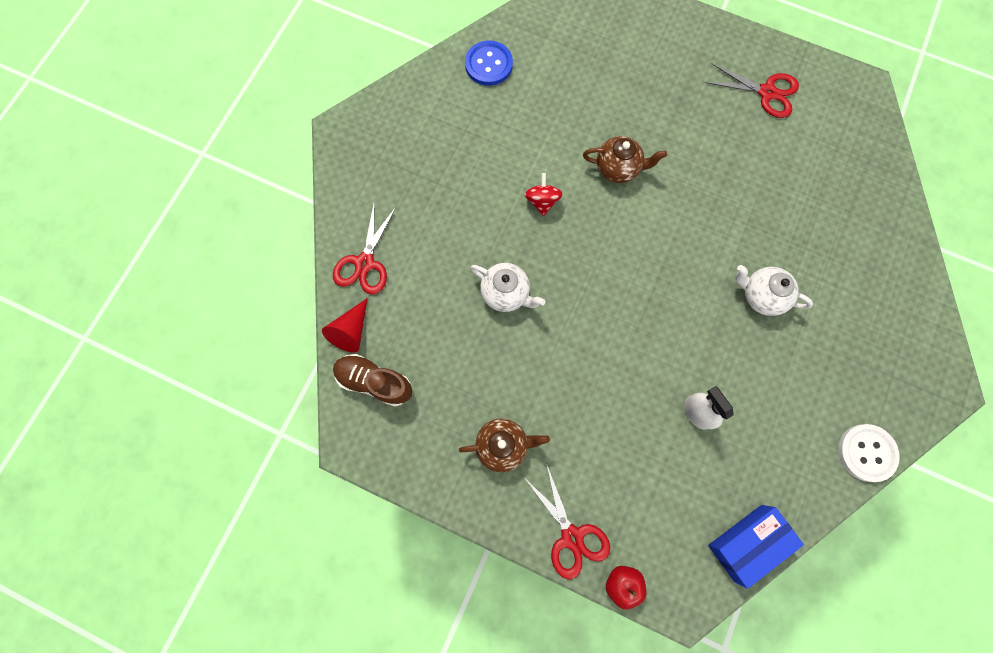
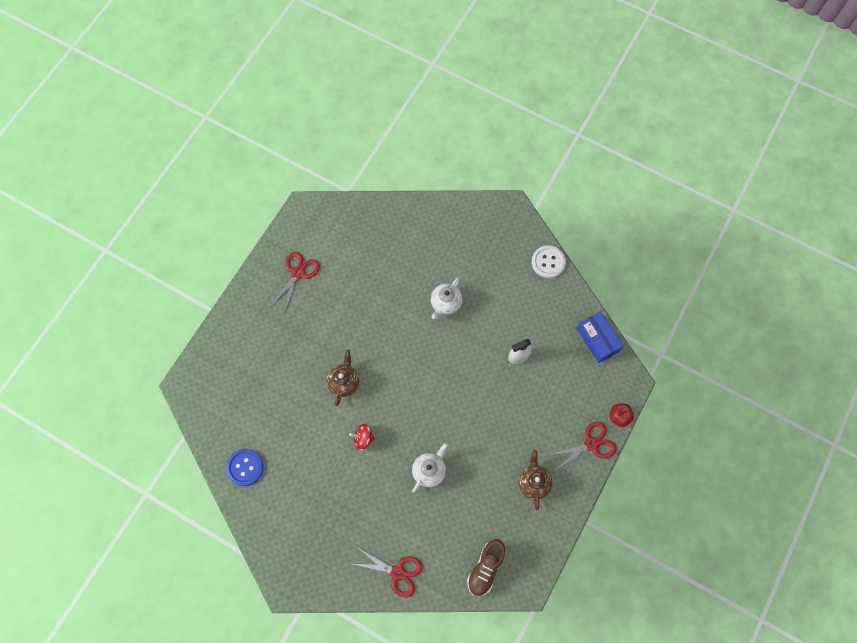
camera: 85 degrees left, 5 degrees down
red cone [322,298,367,352] -> none

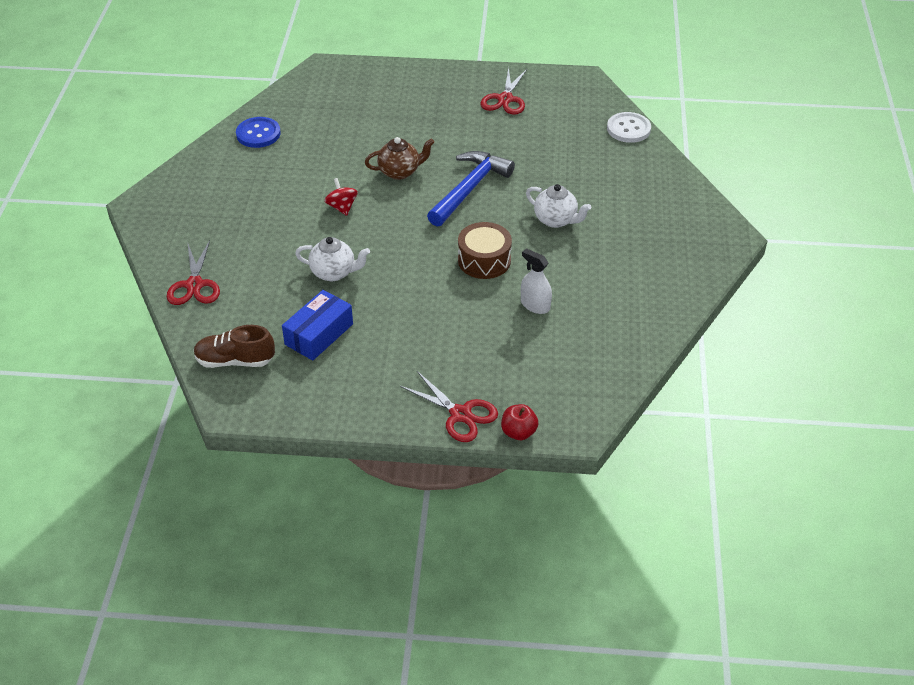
camera: 65 degrees right, 25 degrees down
red scissors [271,252,320,311] -> red scissors turned 105 degrees clockwise [480,67,527,115]
white teapot [431,277,463,319] -> white teapot turned 150 degrees counterclockwise [526,184,591,228]
brown teapot [518,450,552,510] -> none
white button [531,245,566,278] -> white button moved to [607,112,651,143]
blue box [576,311,624,363] -> blue box moved to [282,290,353,361]
none -> blue hammer [427,151,515,227]
none -> brown drum [458,222,512,279]

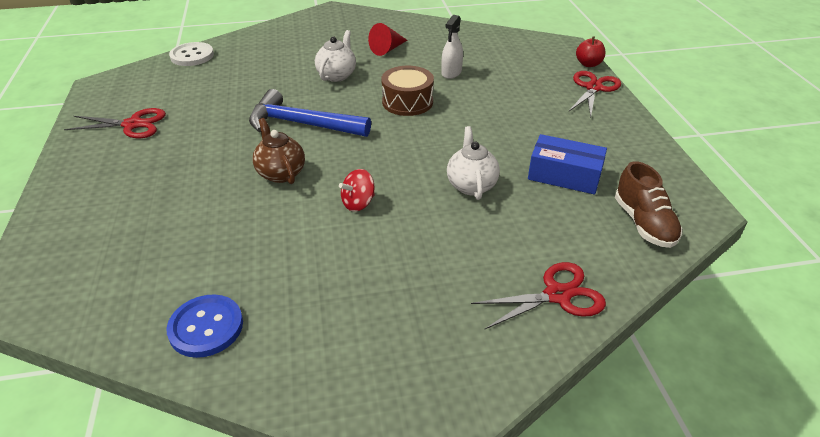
camera: 105 degrees left, 5 degrees down
none -> red cone [368,23,407,56]

